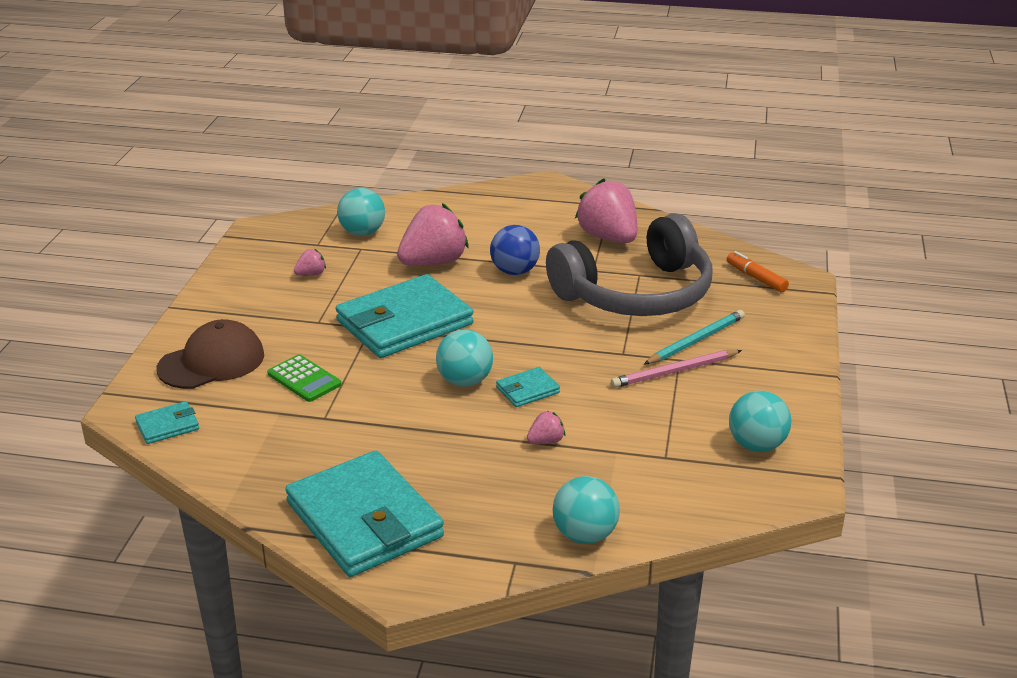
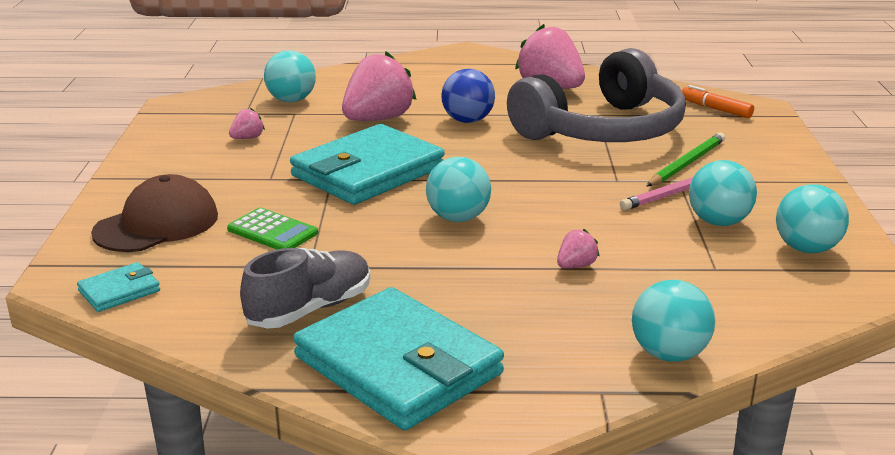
camera: 10 degrees left, 5 degrees down
turquoise wallet [496,367,560,407] -> none
turquoise pencil [644,310,745,364] -> green pencil [647,133,725,186]
none -> grey shoe [240,248,371,329]
none -> turquoise ball [689,160,757,226]

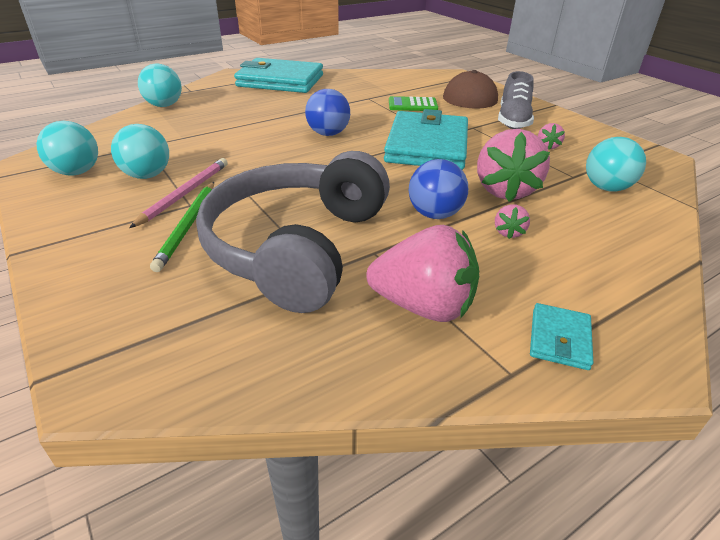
camera: 145 degrees right, 10 degrees up
turquoise wallet [77,262,160,312] -> turquoise wallet moved to [530,303,593,370]
grey shoe [240,248,371,329] -> grey shoe moved to [498,71,534,129]
turquoise ball [426,157,491,222] -> blue ball [305,89,350,136]
pink strawberry [557,229,600,268] -> pink strawberry moved to [495,204,530,239]
orange marker [682,85,754,118] -> none

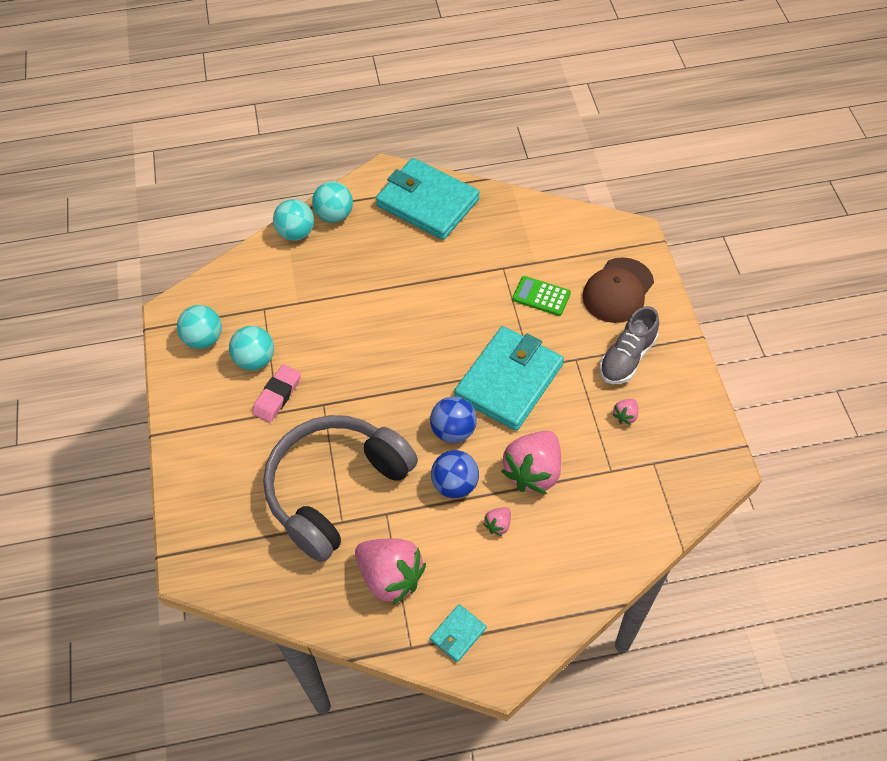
camera: 25 degrees right, 20 degrees up
pink pencil [129,158,228,228] -> pink eraser [252,365,301,423]
green pencil [150,182,214,272] -> none
blue ball [305,89,350,136] -> blue ball moved to [430,396,477,443]
turquoise ball [586,137,646,192] -> turquoise ball moved to [312,181,353,223]

